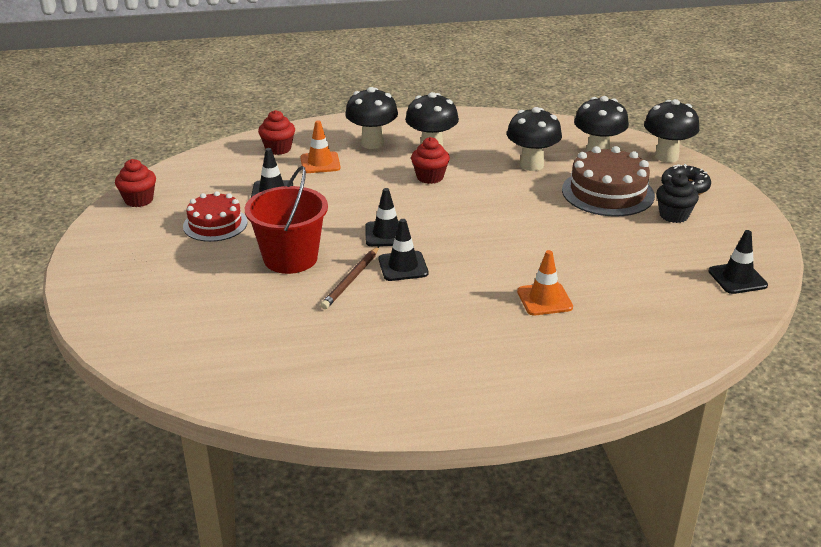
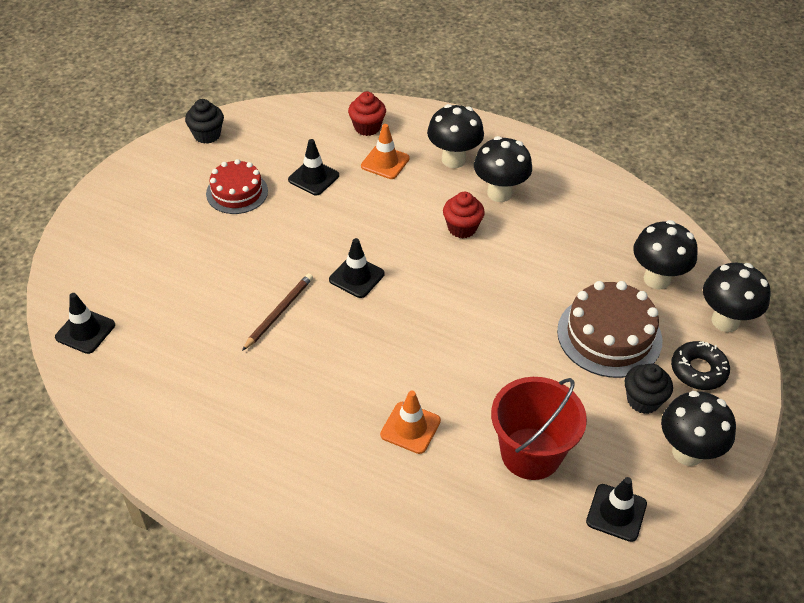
camera: 35 degrees right, 15 degrees up
red cupcake [115,159,156,207] -> black cupcake [185,99,224,144]
red bucket [245,166,328,274] -> red bucket moved to [491,377,587,480]
brown pencil [320,246,379,309] -> brown pencil turned 150 degrees clockwise [242,273,313,351]
black traffic cone [379,219,428,281] -> black traffic cone moved to [55,293,115,354]
black mushroom [507,107,562,171] -> black mushroom moved to [661,391,736,466]

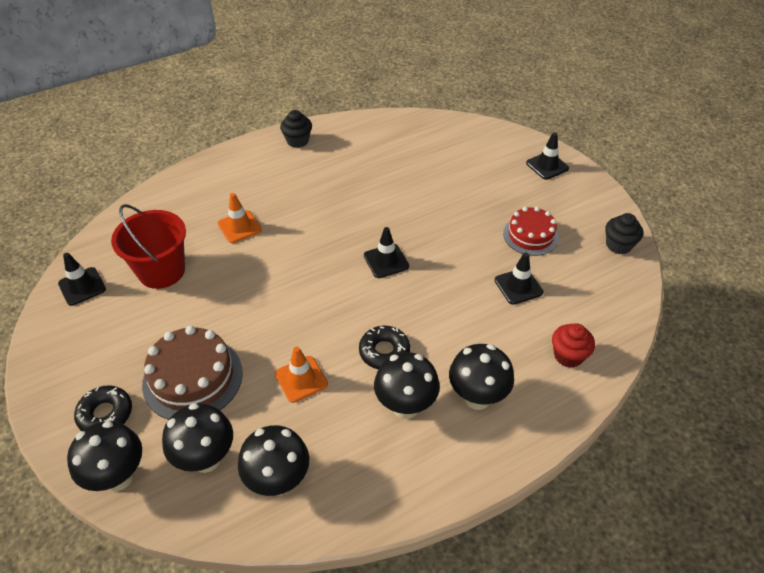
camera: 125 degrees right, 0 degrees up
black traffic cone [55,293,115,354] -> black traffic cone moved to [526,132,569,180]
brown pencil [242,273,313,351] -> none
orange traffic cone [361,124,410,179] -> orange traffic cone moved to [275,347,328,403]
red cupcake [443,192,485,238] -> black donut [359,326,410,369]
black cupcake [625,364,673,414] -> black cupcake moved to [280,110,312,148]
black mushroom [661,391,736,466] -> black mushroom moved to [238,425,309,496]

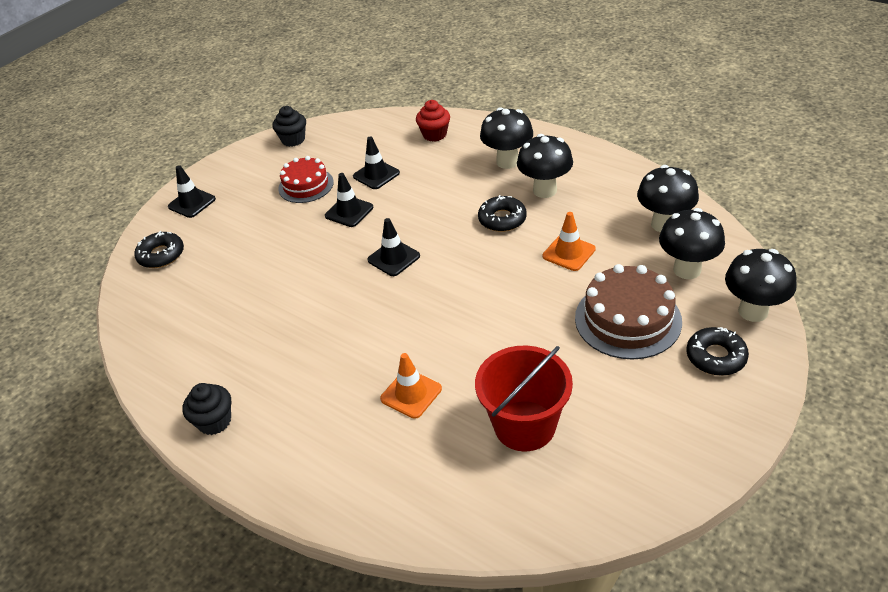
camera: 110 degrees left, 5 degrees down
black traffic cone [58,253,106,306] -> black traffic cone moved to [325,173,373,227]
none -> black donut [134,231,184,268]

